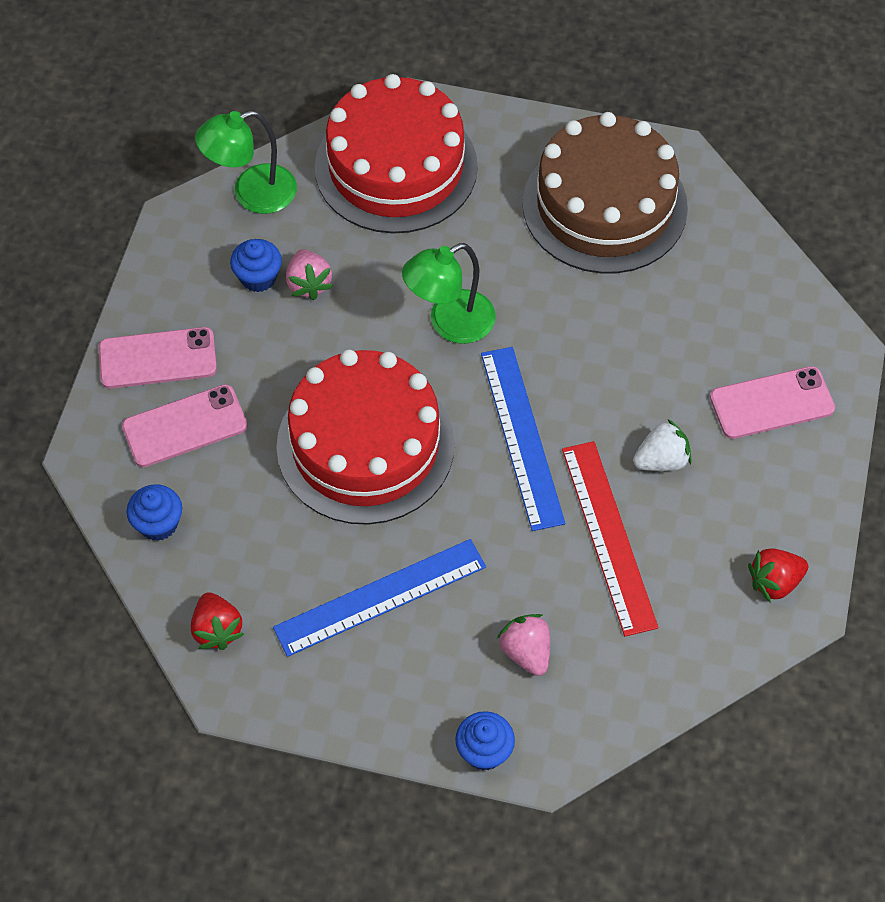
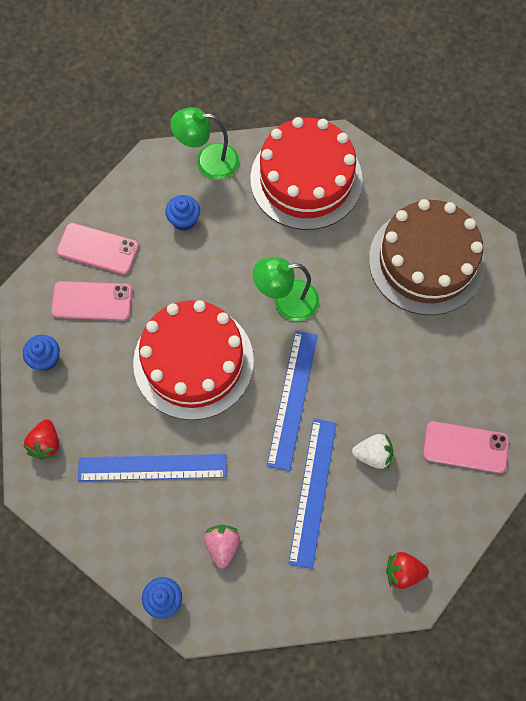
camera: 25 degrees right, 10 degrees up
pink strawberry [286,249,333,300] -> none
red ruler [562,441,658,637] -> blue ruler [289,419,337,569]

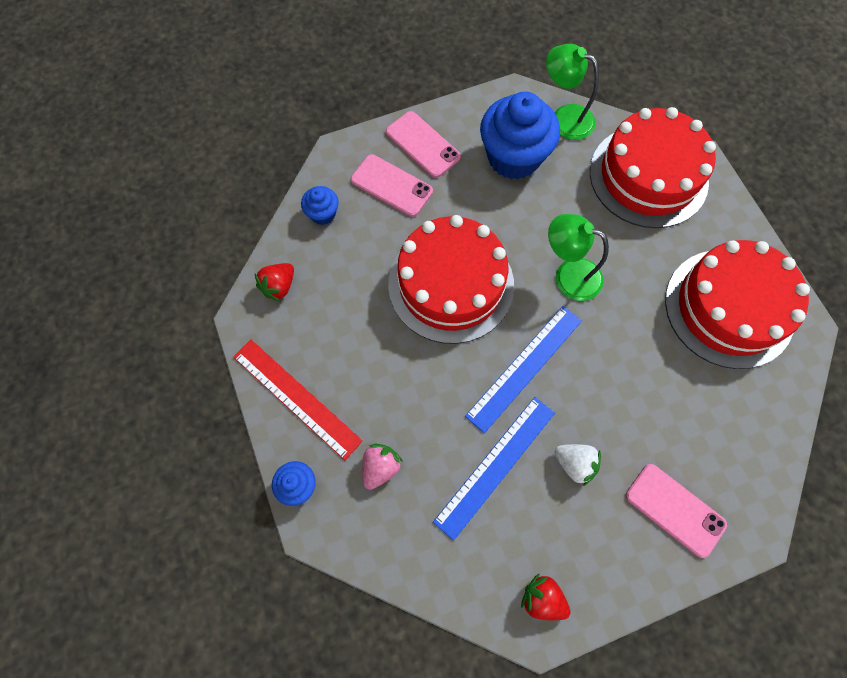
camera: 30 degrees right, 0 degrees up
blue ruler [78,454,227,481] -> none
blue cupcake [165,195,200,231] -> blue cupcake [480,92,560,179], size x2.13
brown cake [369,199,485,315] -> red cake [665,240,810,369]
none -> red ruler [233,340,363,460]

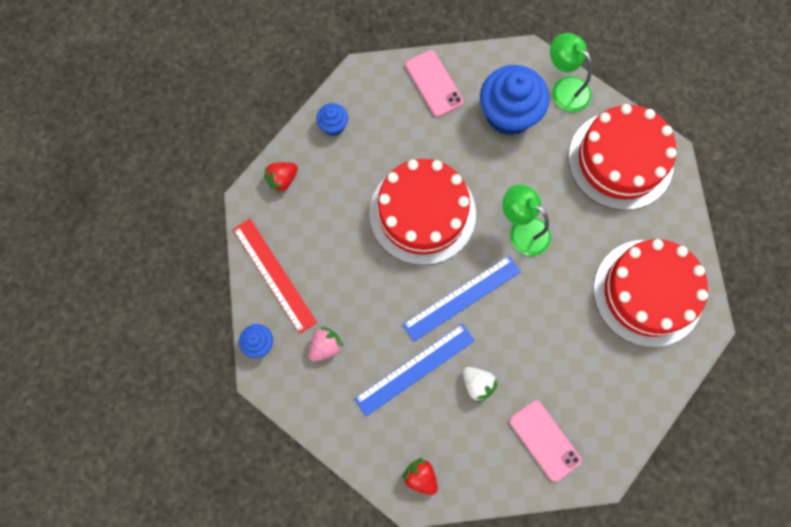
camera: 15 degrees right, 5 degrees up
pink phone [351,154,433,217] -> none

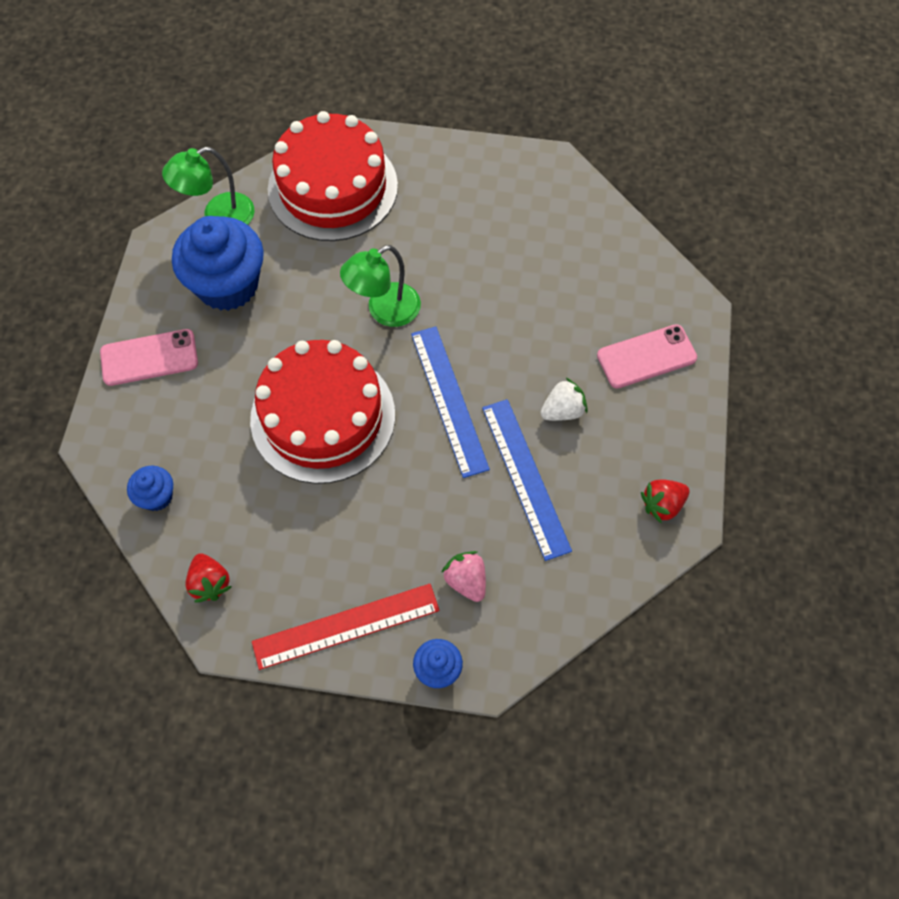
camera: 75 degrees left, 10 degrees down
red cake [593,239,708,347] -> none

